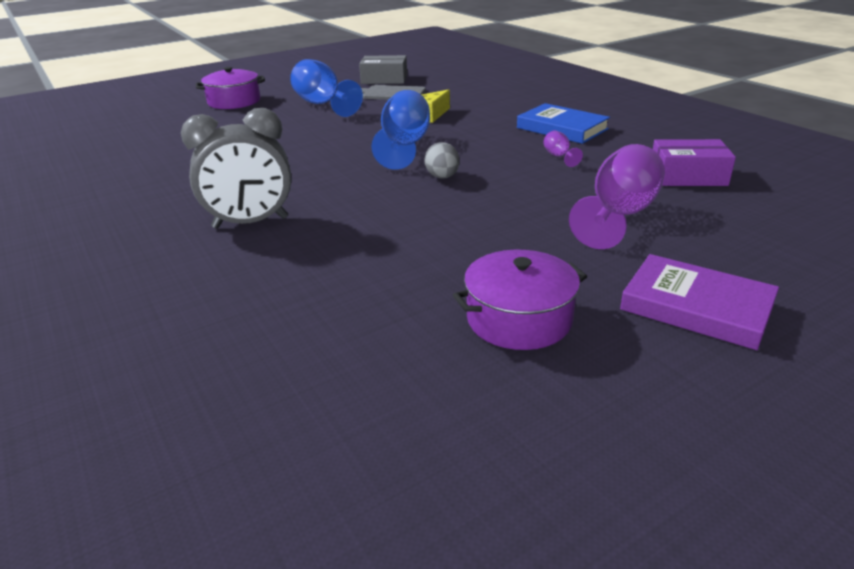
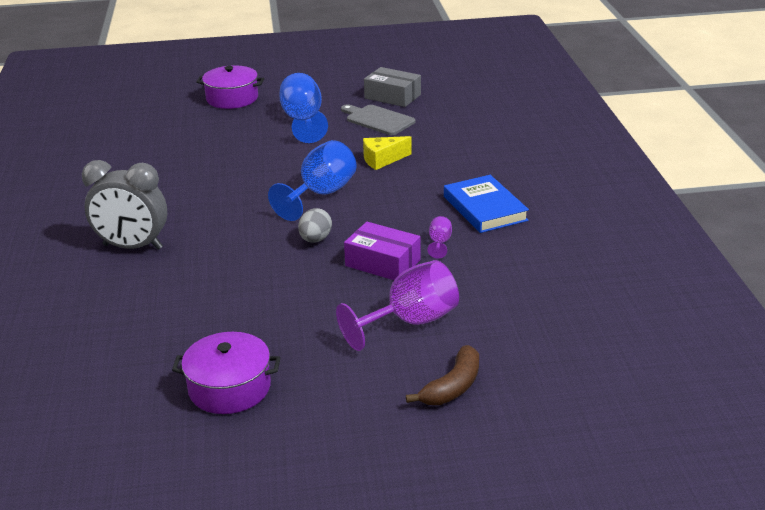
camera: 25 degrees right, 0 degrees up
purple book [620,254,779,350] -> none
purple box [653,139,736,186] -> purple box moved to [344,222,421,280]
none -> brown banana [406,345,479,405]

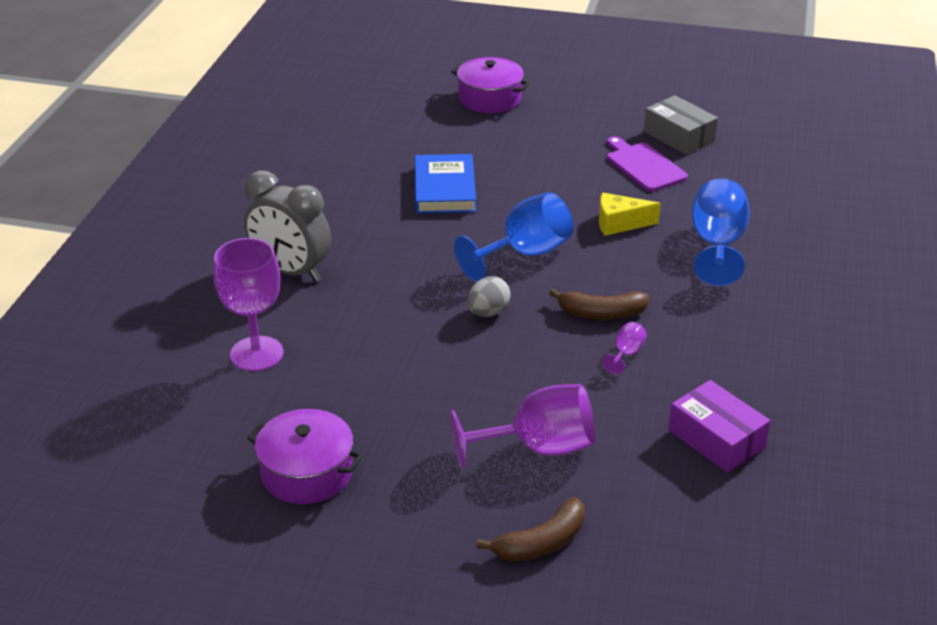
camera: 20 degrees right, 5 degrees up
blue goblet [279,73,328,143] -> blue goblet moved to [692,178,750,286]
grey cutting board [341,104,416,135] -> purple cutting board [607,136,688,192]
purple box [344,222,421,280] -> purple box moved to [668,380,771,473]
blue book [444,175,529,233] -> blue book moved to [415,154,476,213]
none -> purple goblet [213,238,283,371]
none -> brown banana [549,289,649,320]

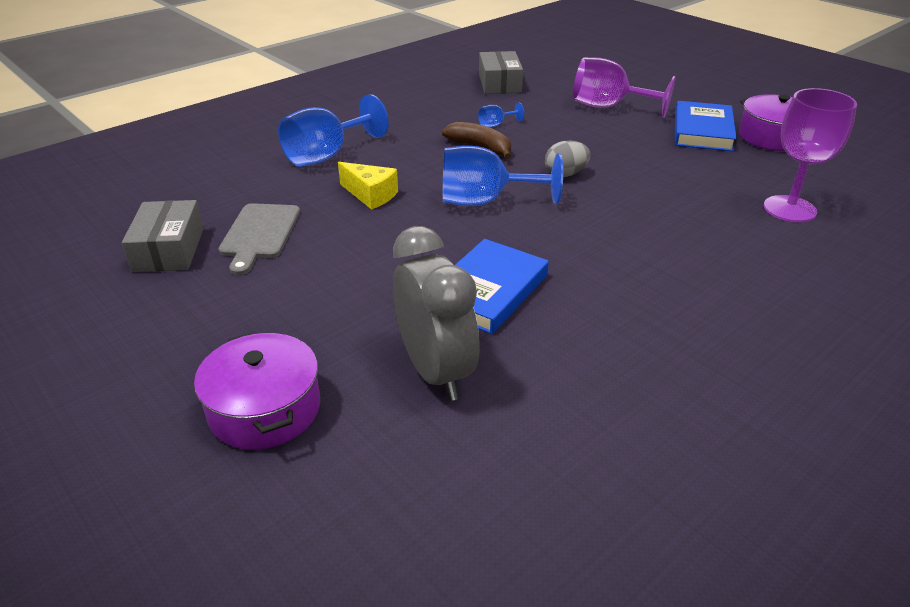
camera: 145 degrees left, 0 degrees up
grey clock [244,170,331,282] -> grey clock moved to [393,226,480,401]
brown banana [477,497,585,562] -> none
purple goblet [602,322,647,374] -> blue goblet [478,102,524,128]
purple cutting board [607,136,688,192] -> grey cutting board [218,203,300,275]
purple box [668,380,771,473] -> grey box [479,51,523,94]
none -> blue book [675,101,737,151]

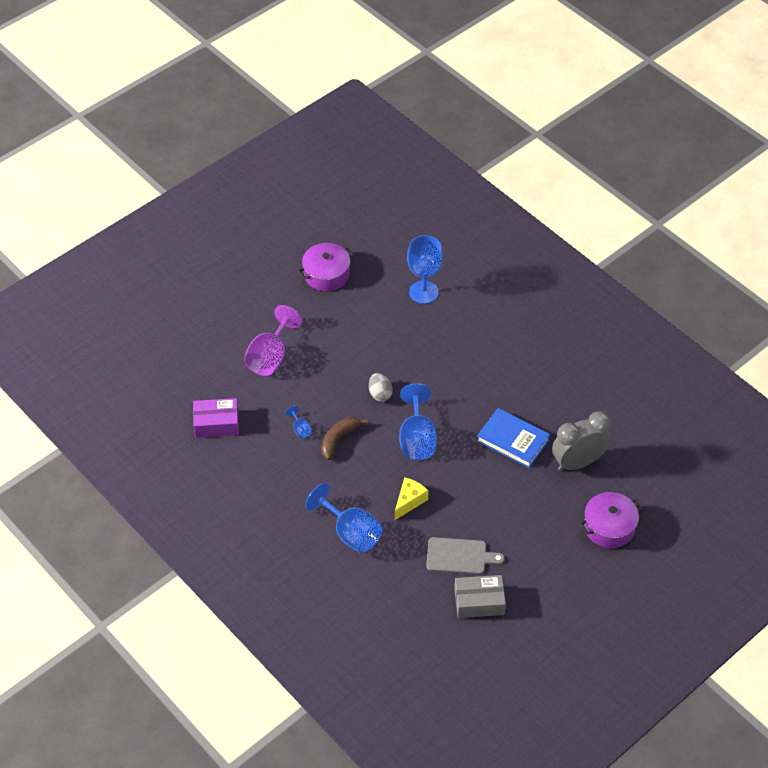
camera: 90 degrees left, 15 degrees up
grey box [479,51,523,94] -> purple box [193,398,239,438]
blue book [675,101,737,151] -> none
purple goblet [764,88,857,222] -> blue goblet [407,235,443,304]

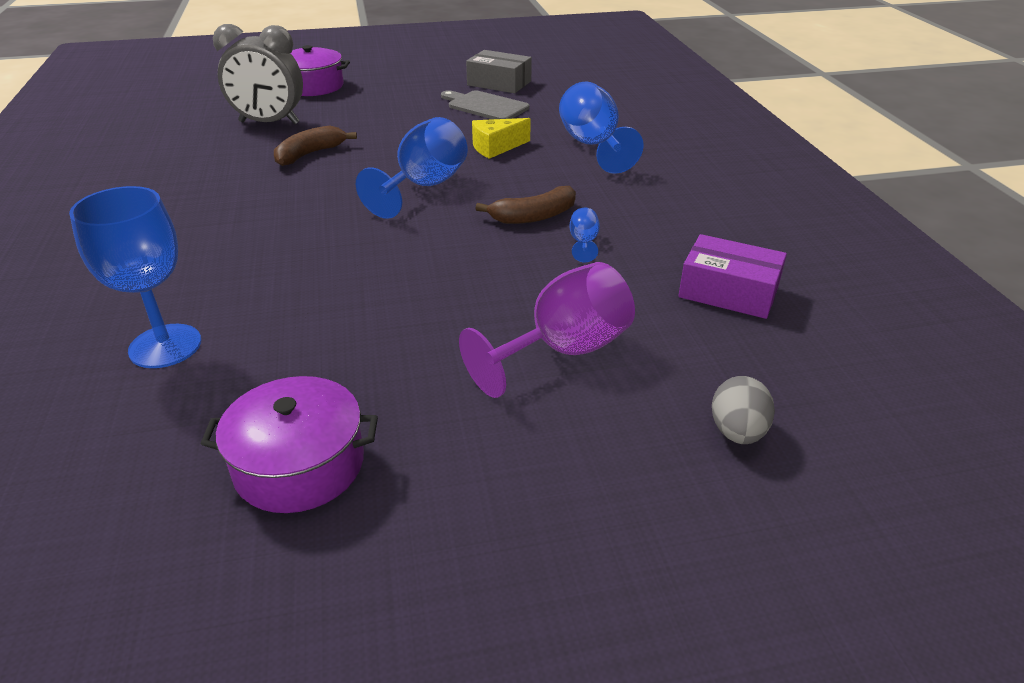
camera: 150 degrees left, 15 degrees down
grey egg [369,373,393,402] -> grey egg moved to [712,376,775,444]
blue book [477,408,550,468] -> brown banana [274,126,357,166]

